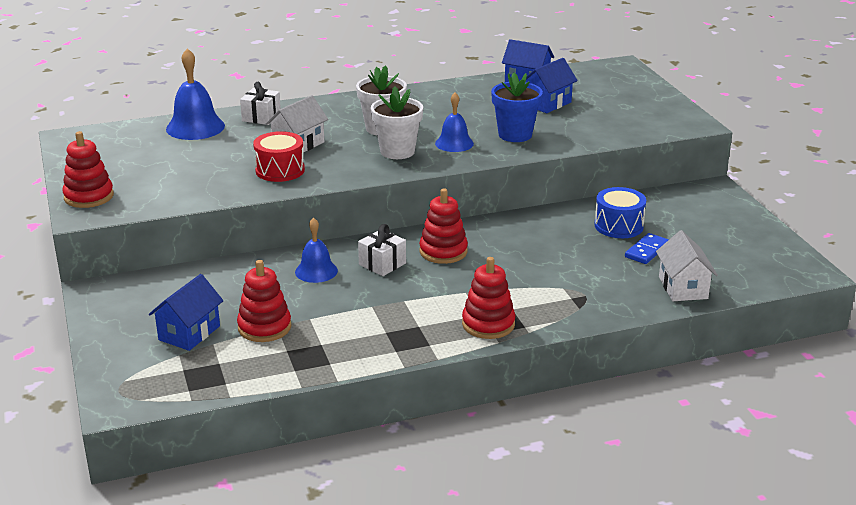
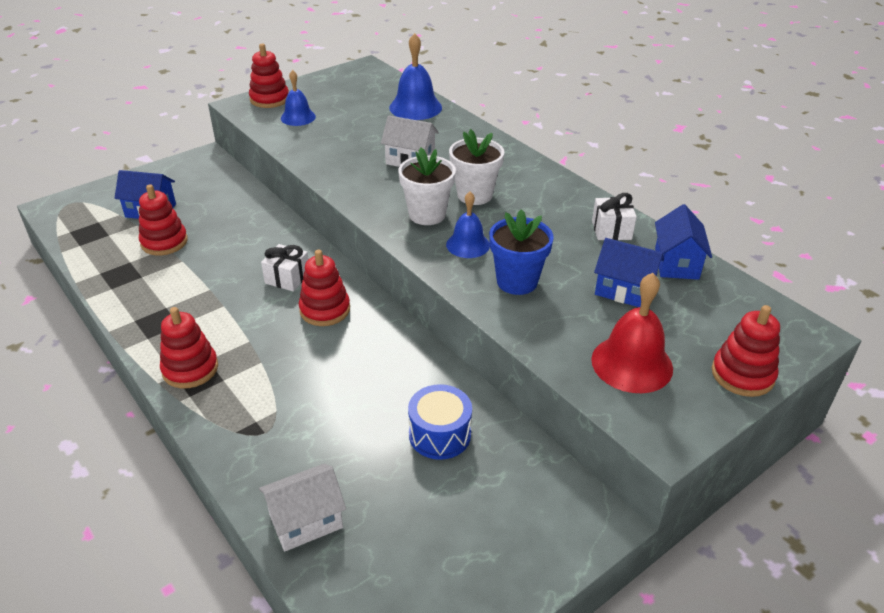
camera: 70 degrees right, 10 degrees up
white gift [240,82,281,125] -> white gift moved to [592,193,637,240]
red drum [253,131,305,182] -> none
blue bell [295,218,338,283] -> blue bell moved to [281,70,316,126]
blue domino [625,233,669,264] -> none
none -> red bell [591,273,673,393]
none -> red stacking toy [712,305,780,397]

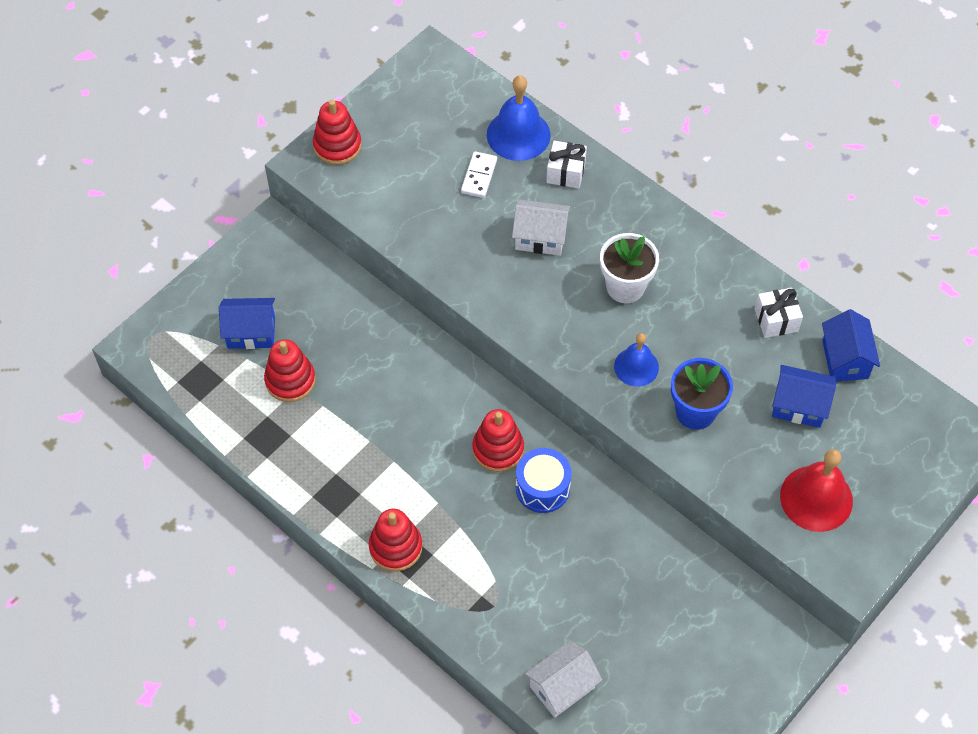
camera: 10 degrees left, 20 degrees up
white gift [261,244,308,292] -> white gift moved to [546,141,587,189]
blue bell [281,70,316,126] -> none
white flower pot [398,148,456,225] -> none
blue drum [408,384,472,460] -> blue drum moved to [516,448,572,513]
red stacking toy [712,305,780,397] -> none
none -> white domino [461,151,497,198]

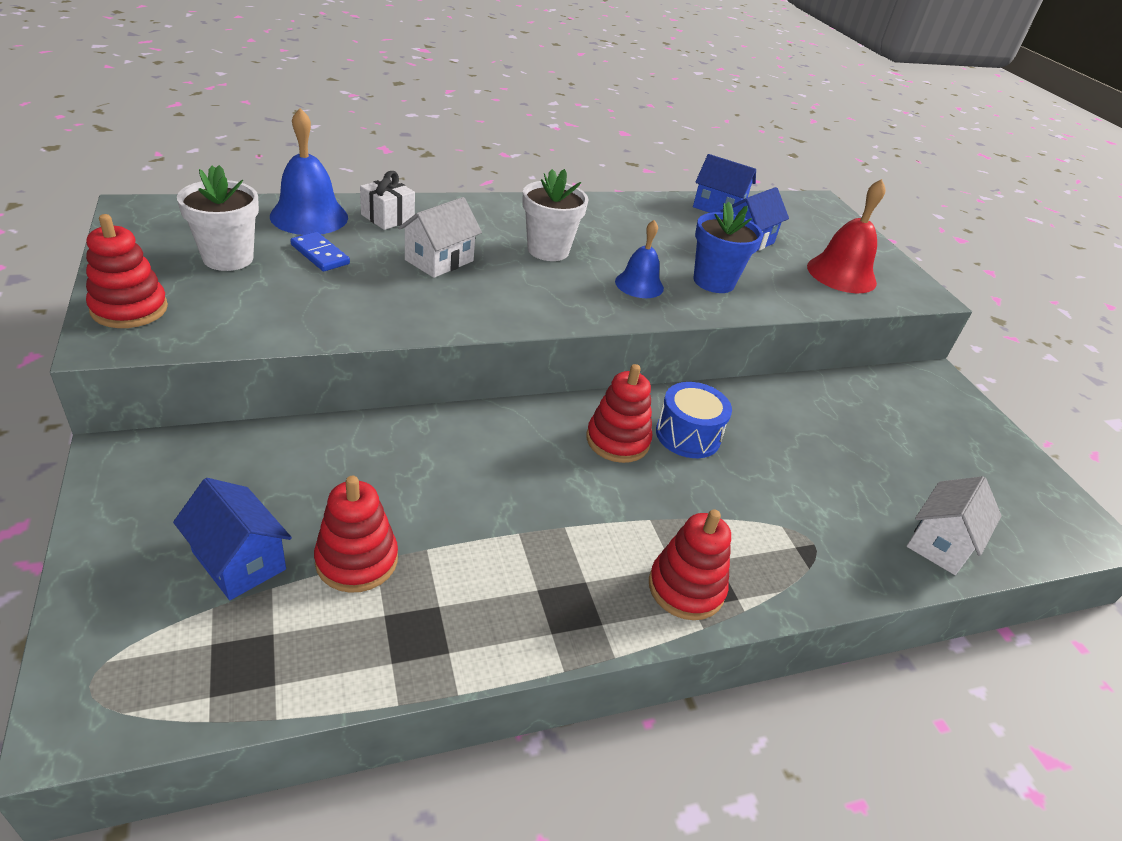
camera: 65 degrees left, 20 degrees down
blue house [219,298,275,349] -> blue house turned 75 degrees counterclockwise [173,478,292,600]
white domino [461,151,497,198] -> blue domino [290,232,350,271]
white house [525,641,602,718] -> white house turned 45 degrees clockwise [907,476,1002,575]
white gift [755,288,803,338] -> none
none -> white flower pot [177,165,259,271]

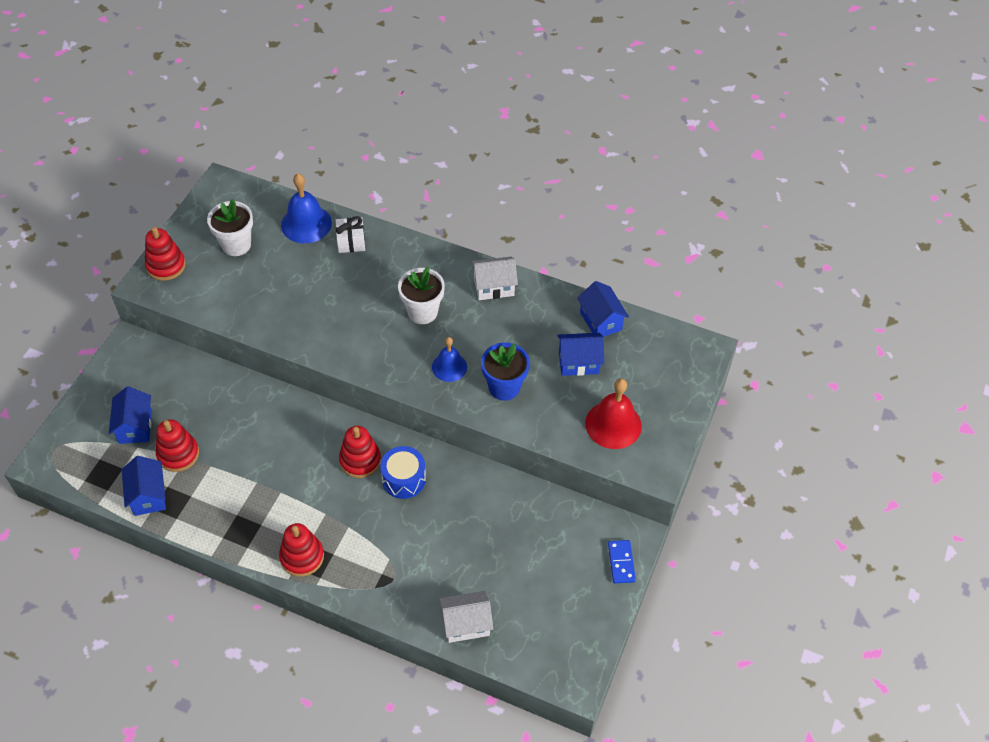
camera: 45 degrees right, 15 degrees up
blue domino [290,232,350,271] -> blue domino moved to [608,540,636,583]
white house [398,197,482,278] -> white house moved to [471,257,518,300]
none -> blue house [122,456,166,516]

